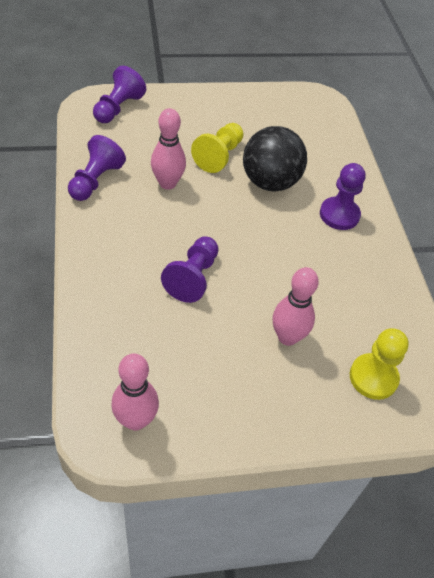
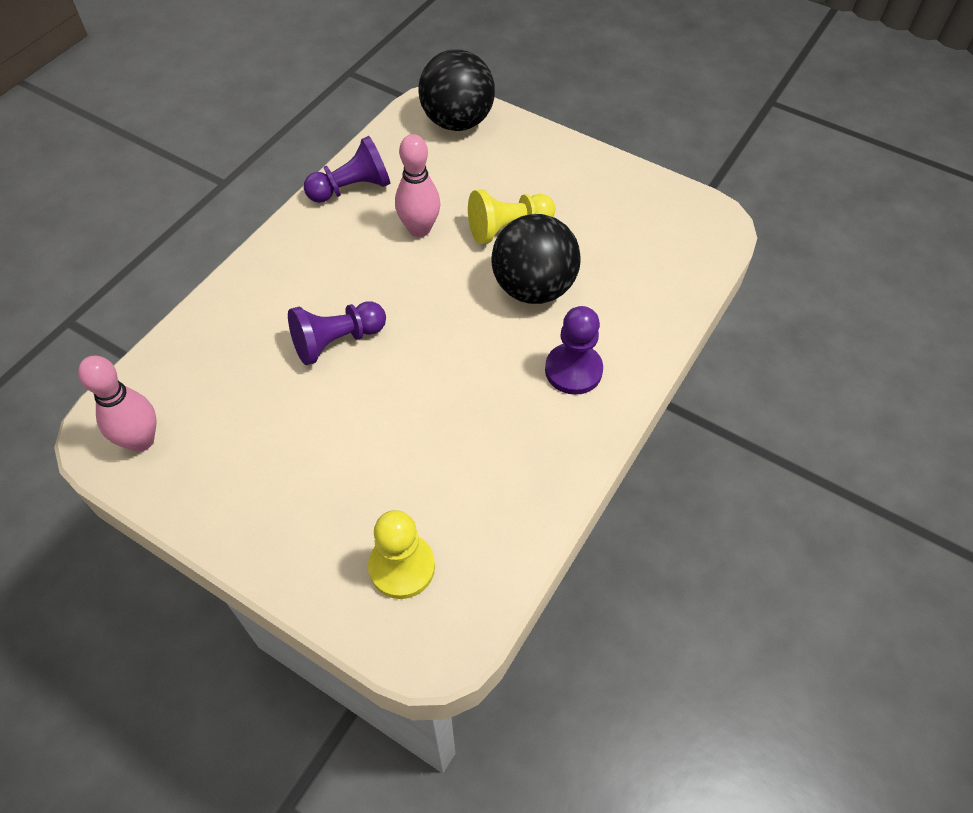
camera: 45 degrees right, 5 degrees up
purple pawn [93,66,146,123] -> black ball [418,49,495,131]
pink bowling pin [273,267,319,346] -> none

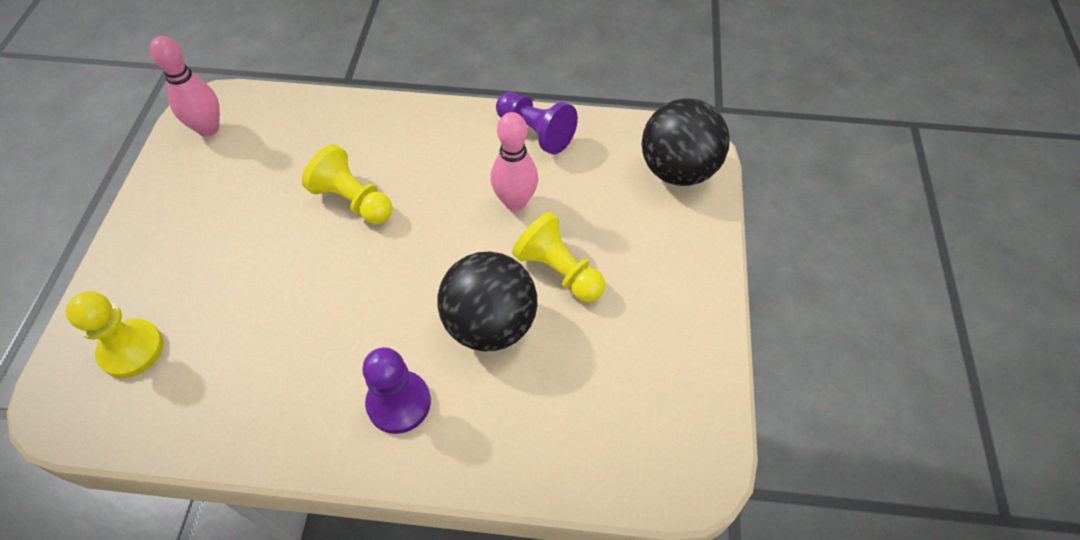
camera: 65 degrees right, 0 degrees up
purple pawn [288,301,386,365] -> yellow pawn [302,144,393,224]

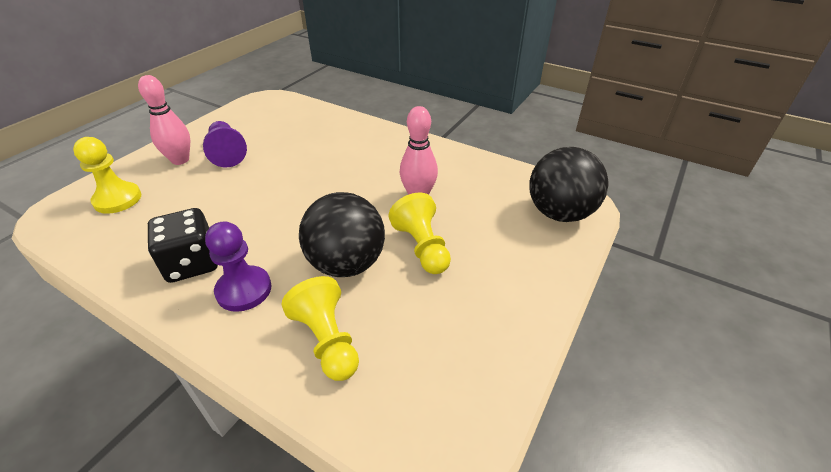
camera: 25 degrees right, 15 degrees down
pink bowling pin [150,36,220,137] -> pink bowling pin moved to [138,75,190,165]
yellow pawn [302,144,393,224] -> yellow pawn moved to [282,276,359,381]
purple pawn [496,92,578,154] -> purple pawn moved to [203,121,247,167]
none -> black dice [148,208,218,283]

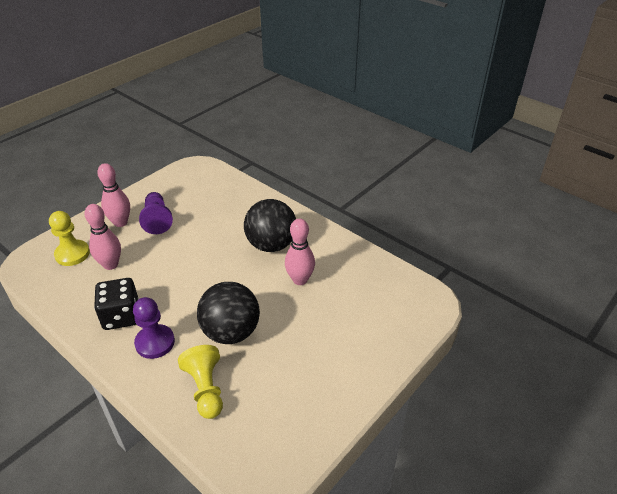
camera: 10 degrees right, 0 degrees up
yellow pawn [389,192,451,274] -> none
black ball [529,147,608,222] -> black ball moved to [244,199,296,252]
none -> pink bowling pin [84,204,121,270]

